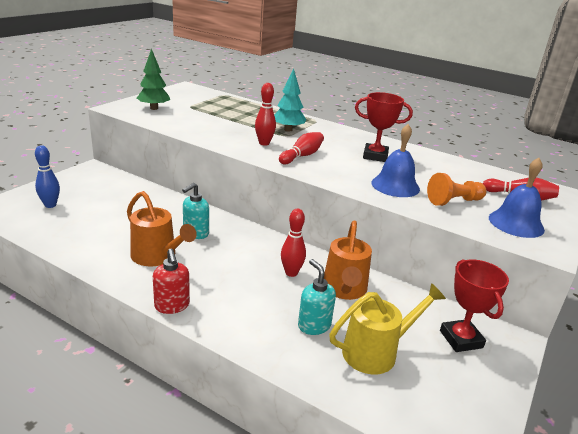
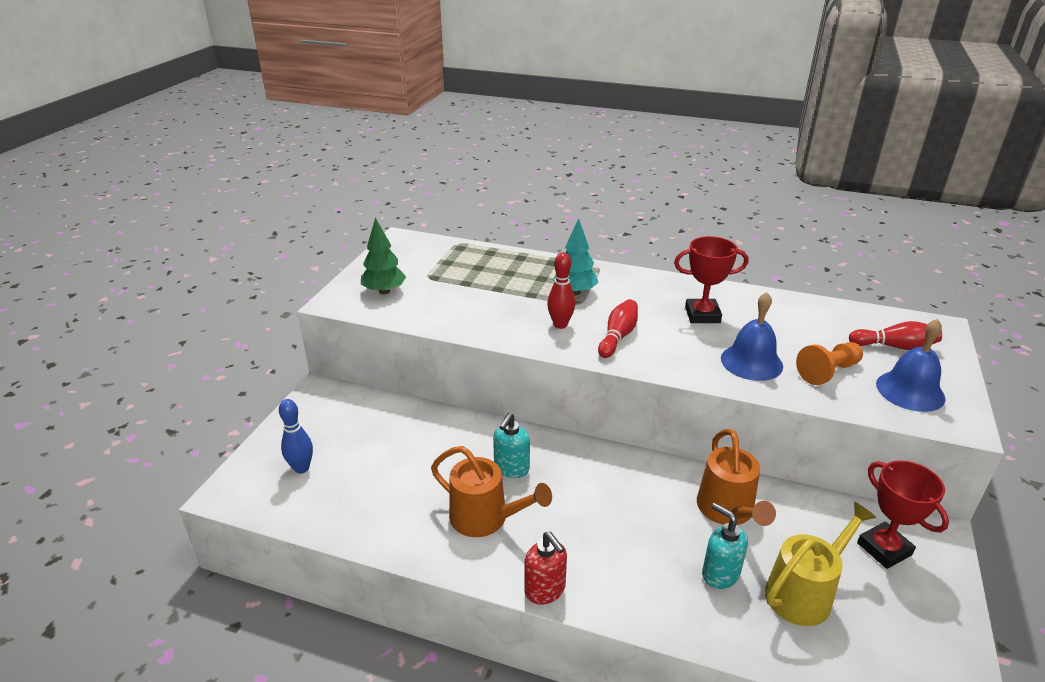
camera: 10 degrees left, 5 degrees up
red bowling pin [281,209,306,277] -> none

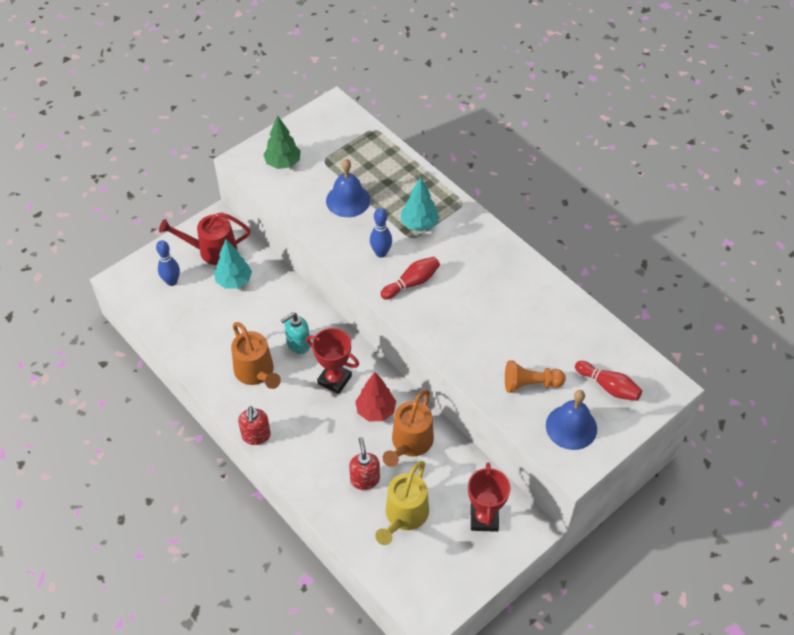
camera: 30 degrees right, 20 degrees up
red bowling pin [547,252,575,329] -> blue bowling pin [370,208,392,258]
red trophy [674,236,748,323] -> red trophy moved to [306,328,359,394]
turquoise soap dispenser [702,503,748,589] -> red soap dispenser [349,437,380,490]
blue bell [721,292,783,381] -> blue bell moved to [326,159,370,217]
yellow watering can [765,502,876,626] -> yellow watering can turned 120 degrees clockwise [375,461,429,545]
none -> red watering can [159,212,250,265]
none -> turquoise tree [214,239,252,289]
none -> red tree [355,372,396,421]

